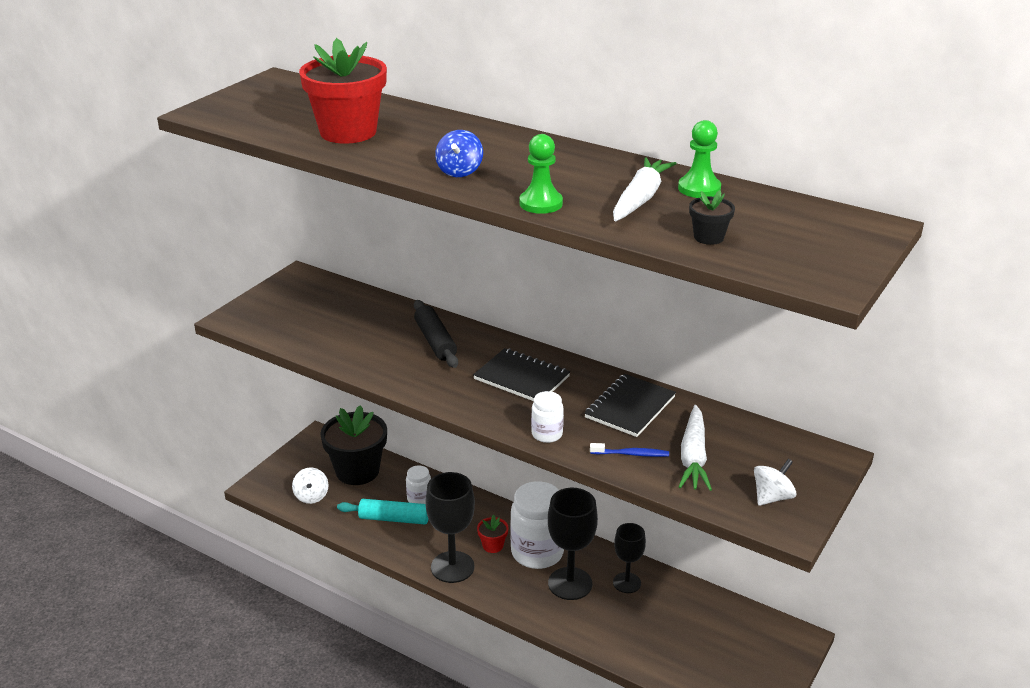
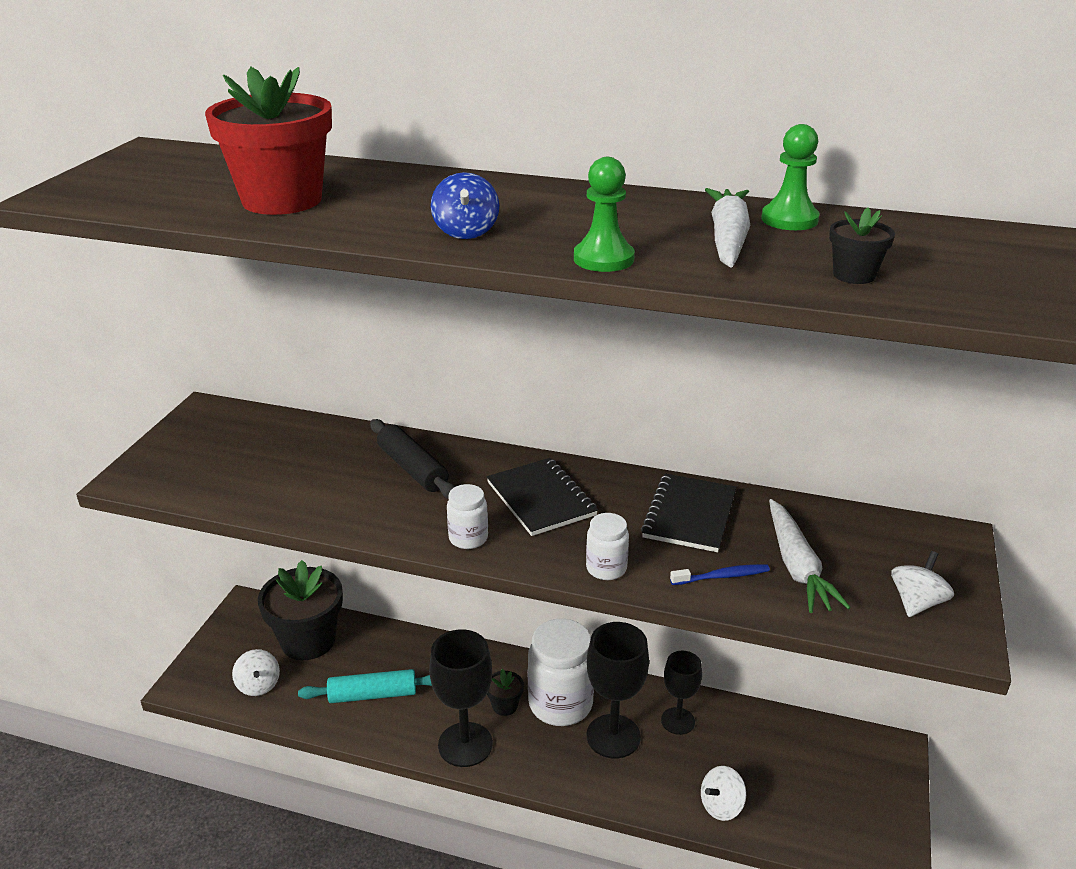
camera: 15 degrees left, 0 degrees up
white jar [406,465,431,504] -> white jar moved to [447,484,488,549]
black notebook [473,348,570,401] -> black notebook turned 45 degrees clockwise [487,458,598,536]
red flower pot [477,515,509,553] -> black flower pot [487,669,524,716]
none -> white spinning top [701,766,746,821]

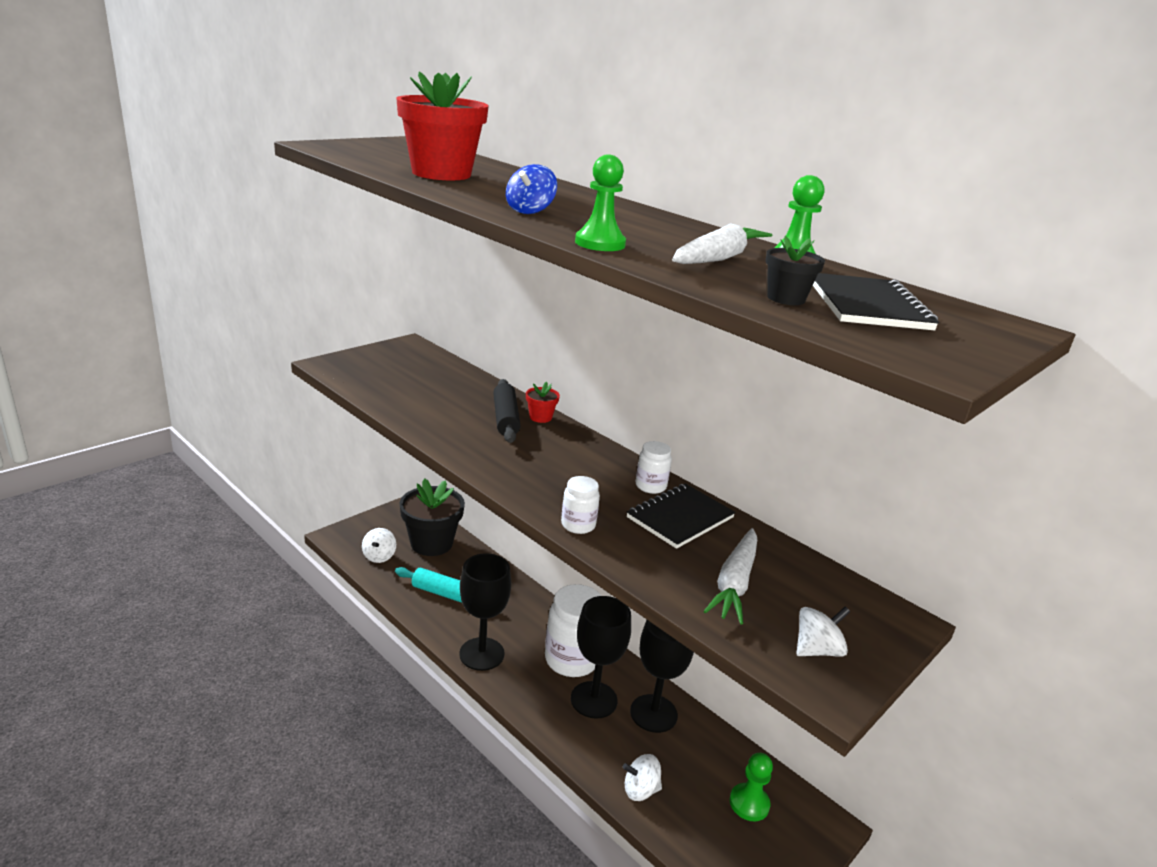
camera: 25 degrees right, 5 degrees down
white jar [447,484,488,549] -> white jar moved to [636,441,672,494]
black notebook [487,458,598,536] -> black notebook moved to [813,273,939,330]
black flower pot [487,669,524,716] -> none
black goblet [661,651,702,735] -> black goblet [630,620,694,733], size x1.58
blue toothbrush [670,564,770,585] -> none
none -> red flower pot [526,382,560,423]
none -> green pawn [729,753,773,821]

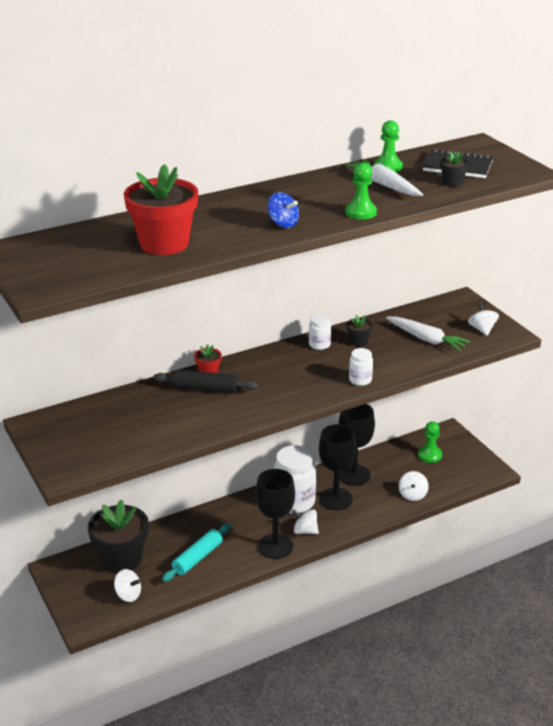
camera: 70 degrees left, 5 degrees up
black notebook [627,484,736,549] -> black flower pot [346,315,373,347]
none -> white spinning top [292,509,319,534]

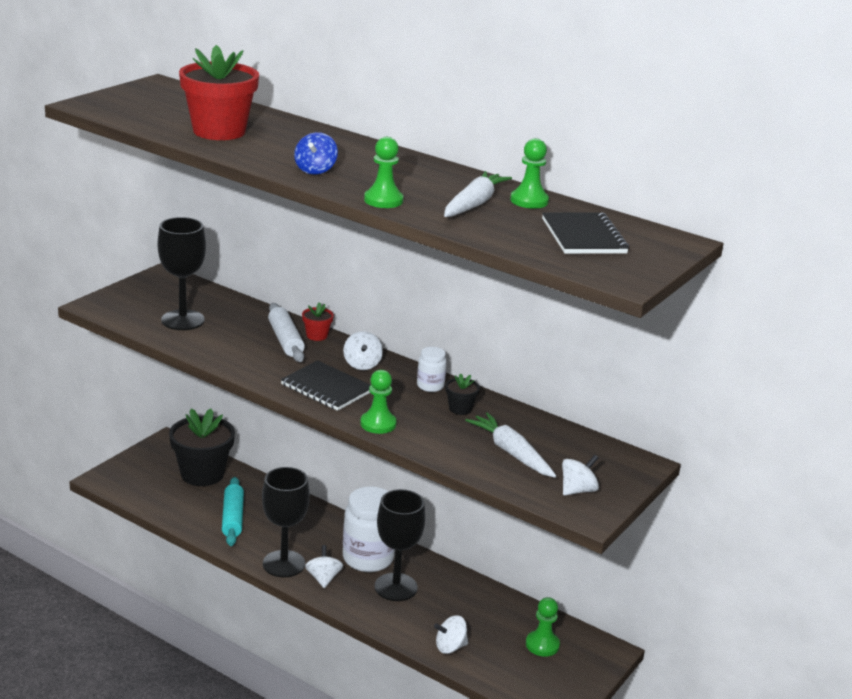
camera: 60 degrees right, 5 degrees down
white spinning top [114,569,141,602] -> white spinning top moved to [343,331,383,370]
black rolling pin [154,370,258,393] -> white rolling pin [268,303,305,362]
turquoise rolling pin [162,523,231,582] -> turquoise rolling pin turned 75 degrees clockwise [222,477,244,546]
black goblet [338,404,375,486] -> black goblet moved to [158,217,206,330]
white jar [349,348,373,386] -> green pawn [360,370,397,434]
white carrot [386,316,470,351] -> white carrot turned 135 degrees clockwise [465,412,556,478]
black flower pot [440,151,469,187] -> none
none -> black notebook [281,360,370,411]

